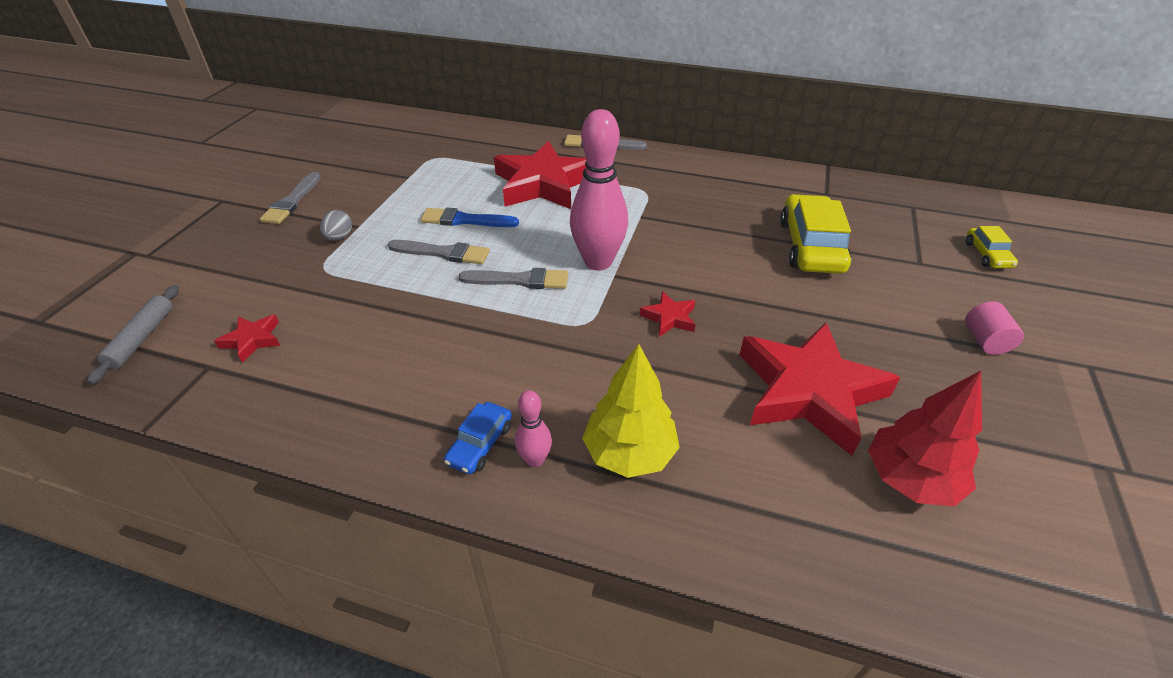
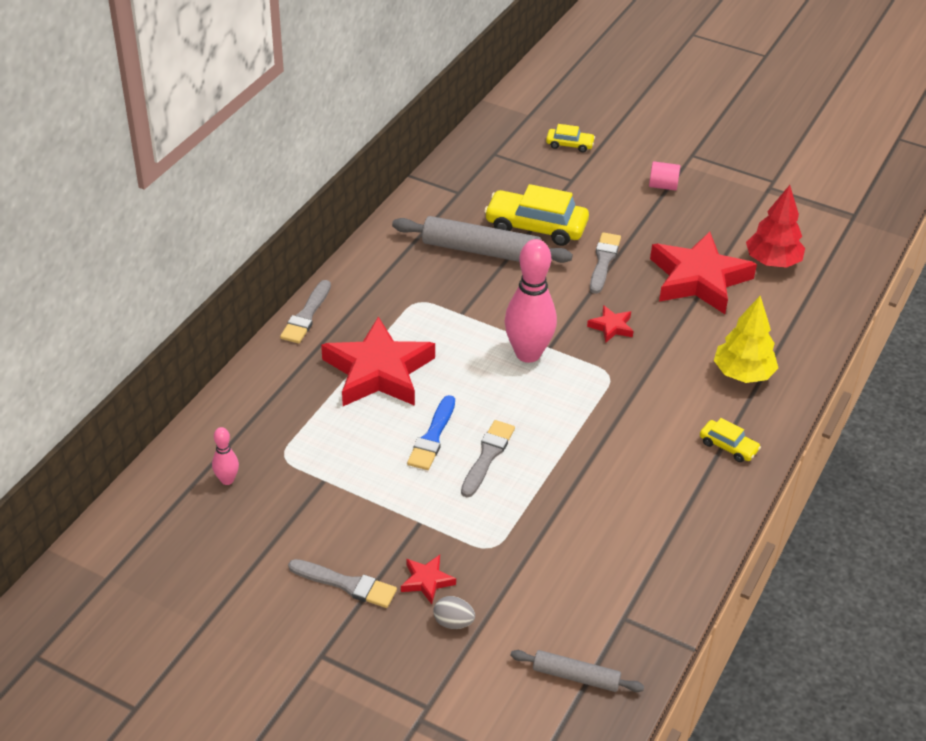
camera: 80 degrees left, 0 degrees up
red star [214,315,280,363] -> red star moved to [401,555,456,604]
grey egg [320,210,352,241] -> grey egg moved to [433,596,475,629]
blue car [444,402,512,474] -> yellow car [700,418,761,462]
grey brush [458,268,568,289] -> grey brush moved to [590,232,621,294]
pink bowling pin [515,390,552,467] -> pink bowling pin moved to [212,427,239,485]
none -> grey rolling pin [392,216,573,263]

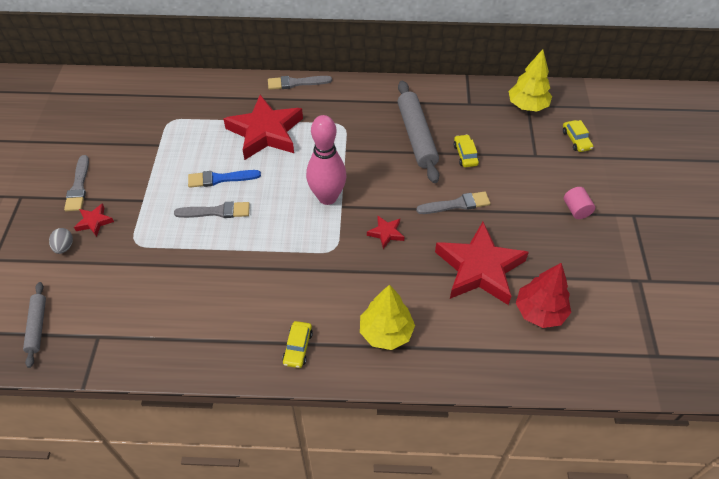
camera: 65 degrees right, 10 degrees up
pink bowling pin [212,427,239,485] -> none
yellow car [484,184,589,246] -> yellow car [453,134,479,167], size x0.51
none -> yellow tree [509,49,552,111]

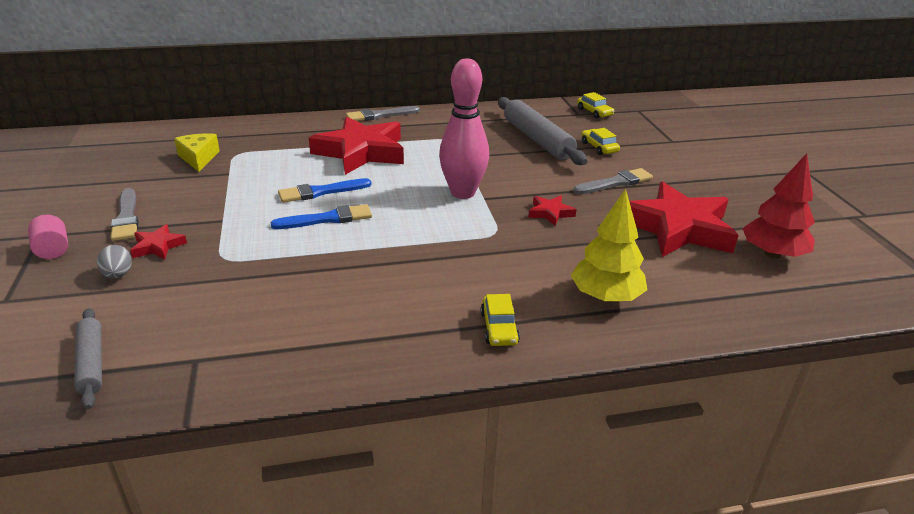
camera: 15 degrees left, 20 degrees down
grey brush [174,202,250,218] -> blue brush [270,204,372,229]
yellow tree [509,49,552,111] -> none
yellow car [563,120,593,152] -> yellow car moved to [577,92,614,118]
pink cylinder [564,187,595,219] -> pink cylinder moved to [28,215,68,259]
none -> yellow cheese [174,133,220,172]

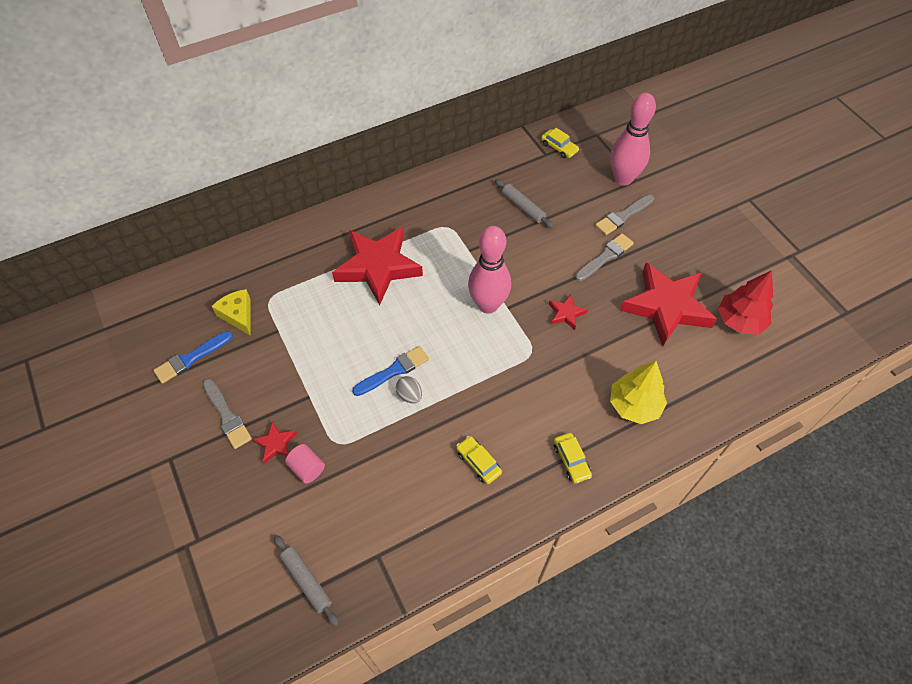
camera: 15 degrees left, 25 degrees up
pink cylinder [28,215,68,259] -> pink cylinder moved to [285,444,325,484]
grey egg [97,245,132,278] -> grey egg moved to [396,376,422,403]
blue brush [278,178,372,203] -> blue brush moved to [153,331,233,384]
grey brush [346,106,420,121] -> grey brush moved to [595,195,654,235]
grey rolling pin [498,97,587,165] -> grey rolling pin [495,179,554,229], size x0.56
yellow car [581,128,620,155] -> yellow car moved to [456,436,502,484]
none -> pink bowling pin [610,93,656,186]

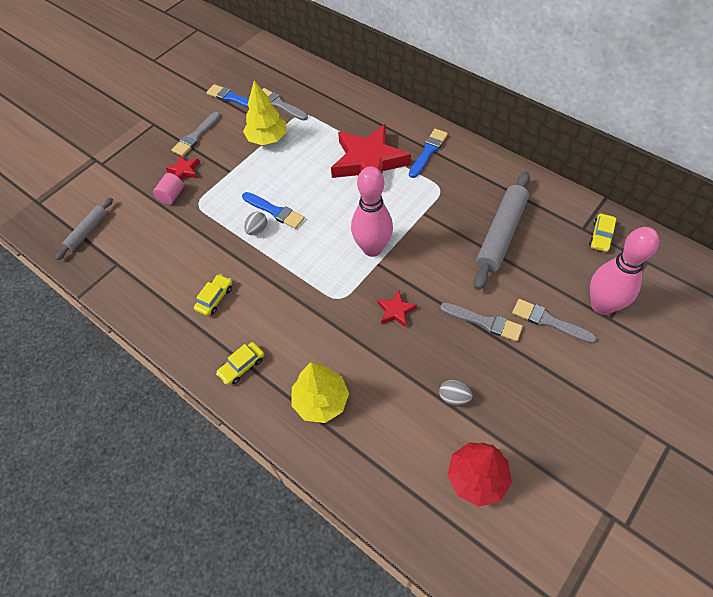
camera: 70 degrees right, 0 degrees up
yellow cheese [211,289,251,336] -> grey brush [262,88,308,121]
grey rolling pin [495,179,554,229] -> grey rolling pin [474,172,530,290], size x1.79
red star [620,262,717,346] -> grey egg [439,380,472,406]
none -> yellow tree [243,81,286,145]
none -> blue brush [409,129,448,178]

